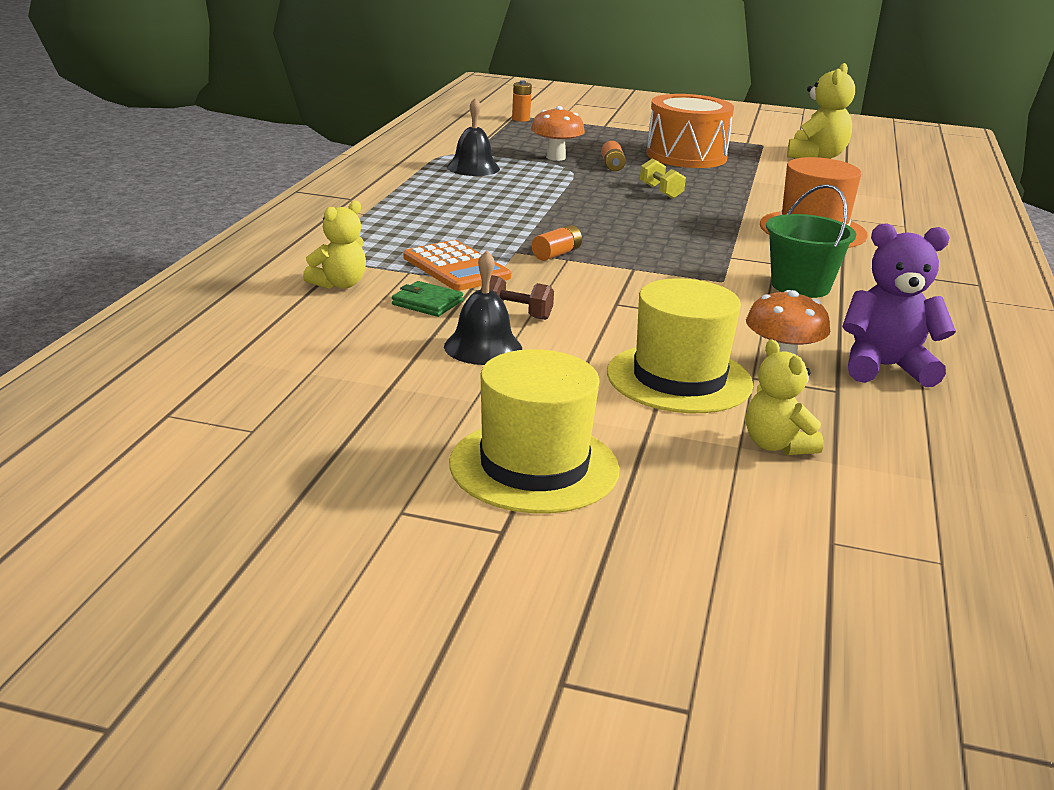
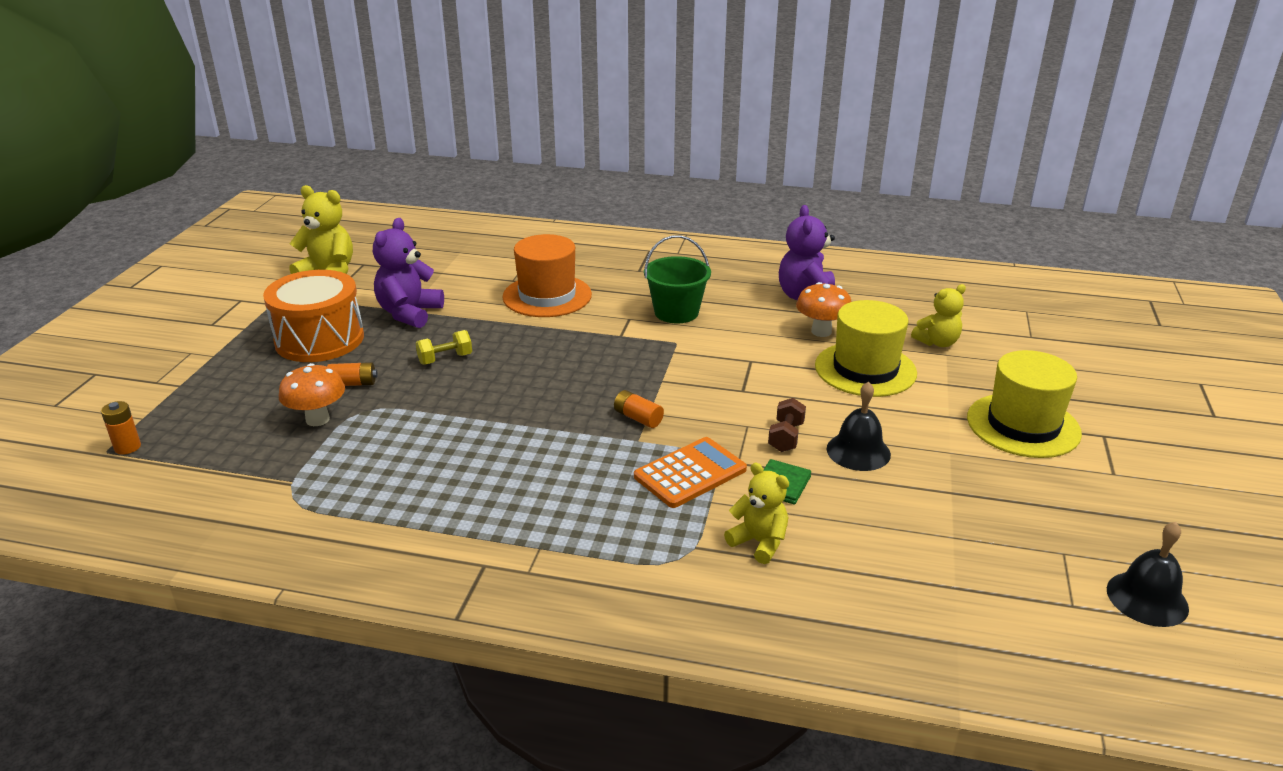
camera: 90 degrees left, 5 degrees up
black bell [447,98,500,176] -> black bell moved to [1107,522,1189,627]
none -> purple teddy bear [373,218,444,328]

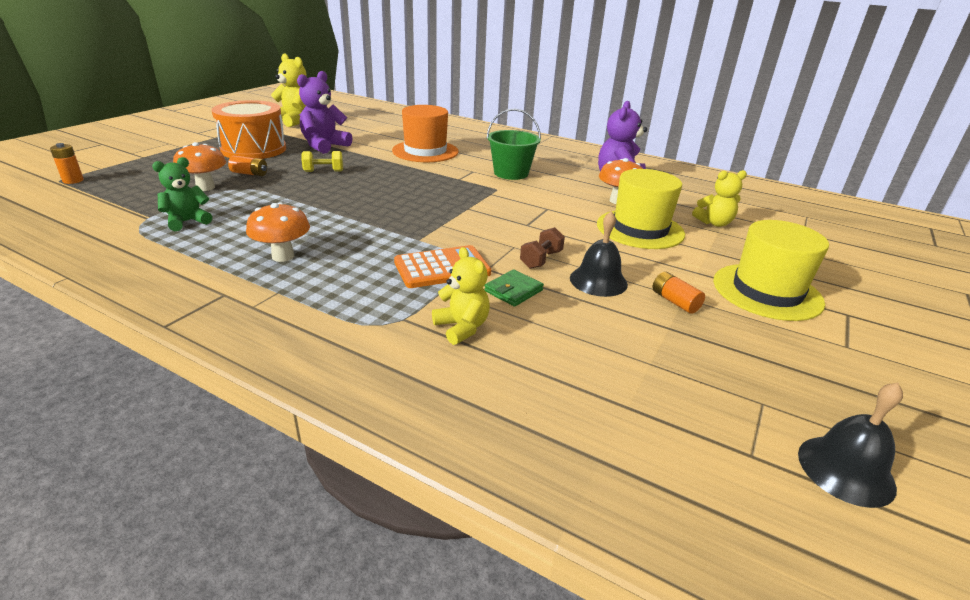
camera: 15 degrees right, 0 degrees up
orange battery [614,390,664,428] -> orange battery moved to [652,272,705,314]
none -> green teddy bear [152,157,212,231]
none -> orange mushroom [246,202,310,262]

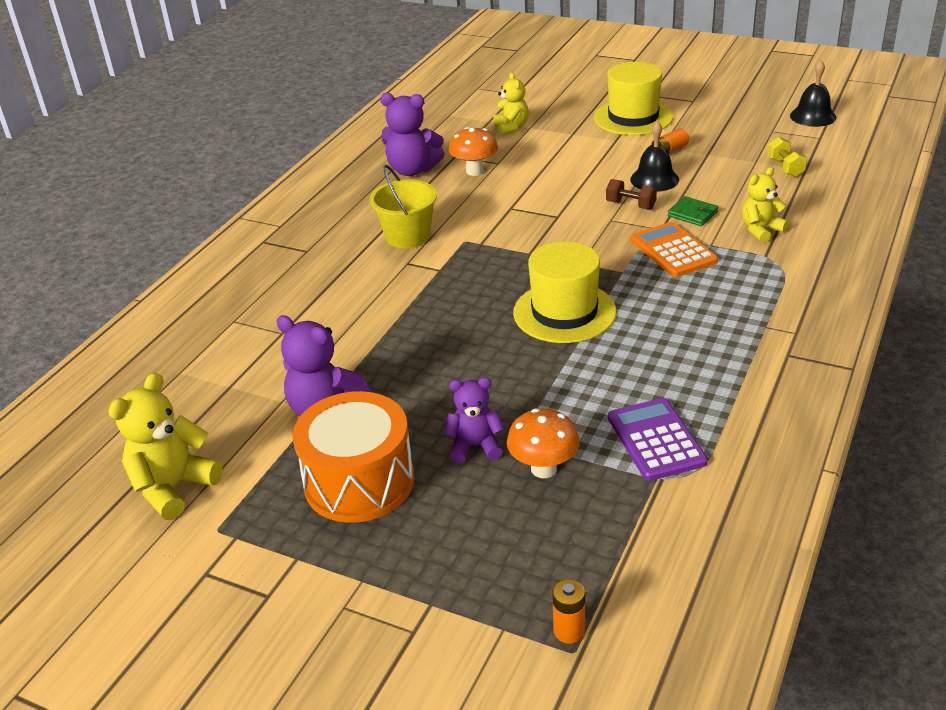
camera: 90 degrees left, 5 degrees up
green teddy bear [152,157,212,231] -> purple calculator [608,398,708,481]
orange battery [228,155,267,176] -> purple teddy bear [444,377,505,463]
orange mushroom [246,202,310,262] -> none
yellow dumbbell [301,151,343,172] -> yellow dumbbell moved to [767,137,807,177]
orange hat [392,105,459,162] -> none
green bucket [487,108,541,180] -> yellow bucket [370,165,437,248]
yellow hat [597,169,685,249] -> yellow hat moved to [513,241,617,343]

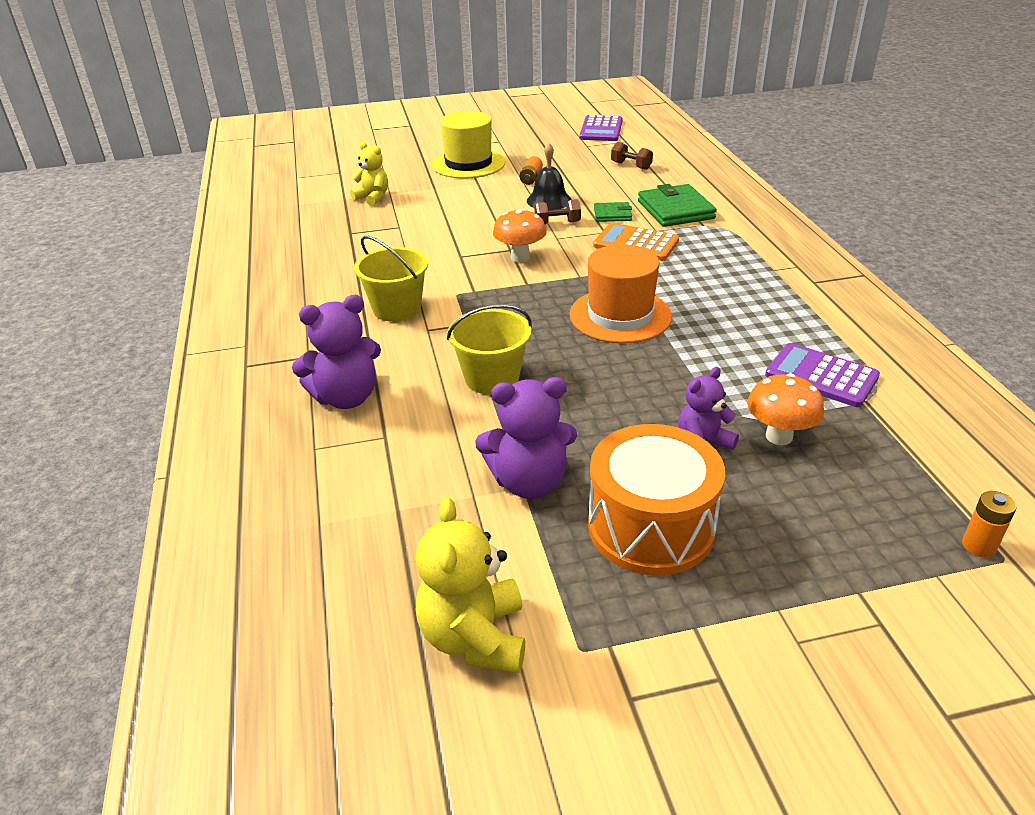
camera: 40 degrees left, 0 degrees up
purple teddy bear [380,93,445,176] -> purple teddy bear moved to [292,295,381,409]
orange mushroom [449,127,498,176] -> orange mushroom moved to [493,209,547,262]
yellow hat [513,241,617,343] -> orange hat [570,244,672,343]
yellow teddy bear [742,167,788,243] -> green wallet [638,184,717,227]
yellow dumbbell [767,137,807,177] -> brown dumbbell [611,142,653,170]
black bell [790,61,836,127] -> purple calculator [579,115,623,141]
none -> yellow bucket [447,304,532,395]

